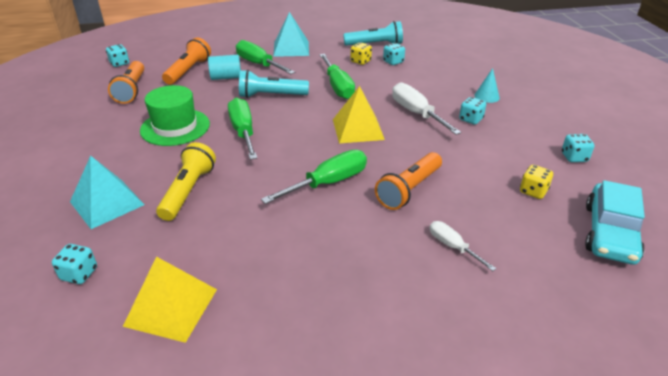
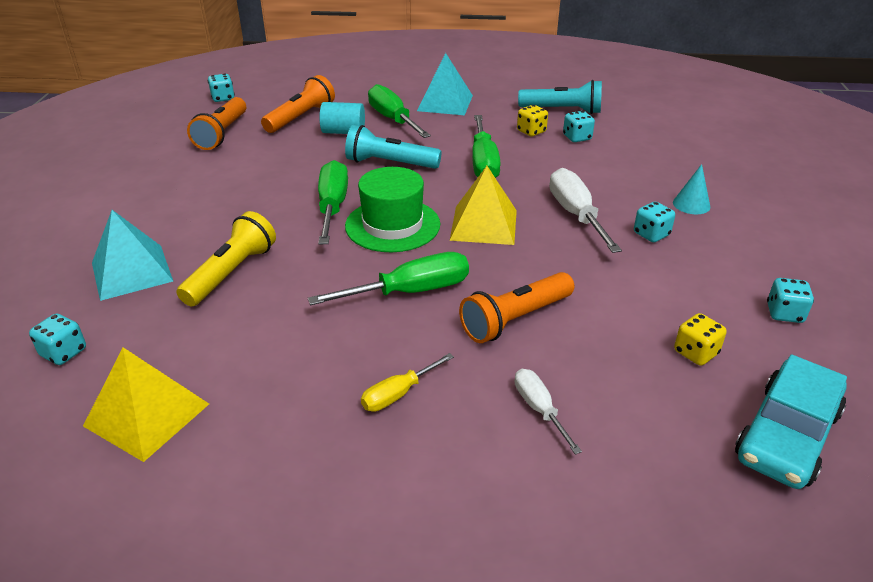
camera: 15 degrees right, 0 degrees up
green hat [140,85,210,146] -> green hat moved to [345,167,440,252]
none -> yellow screwdriver [361,353,454,412]

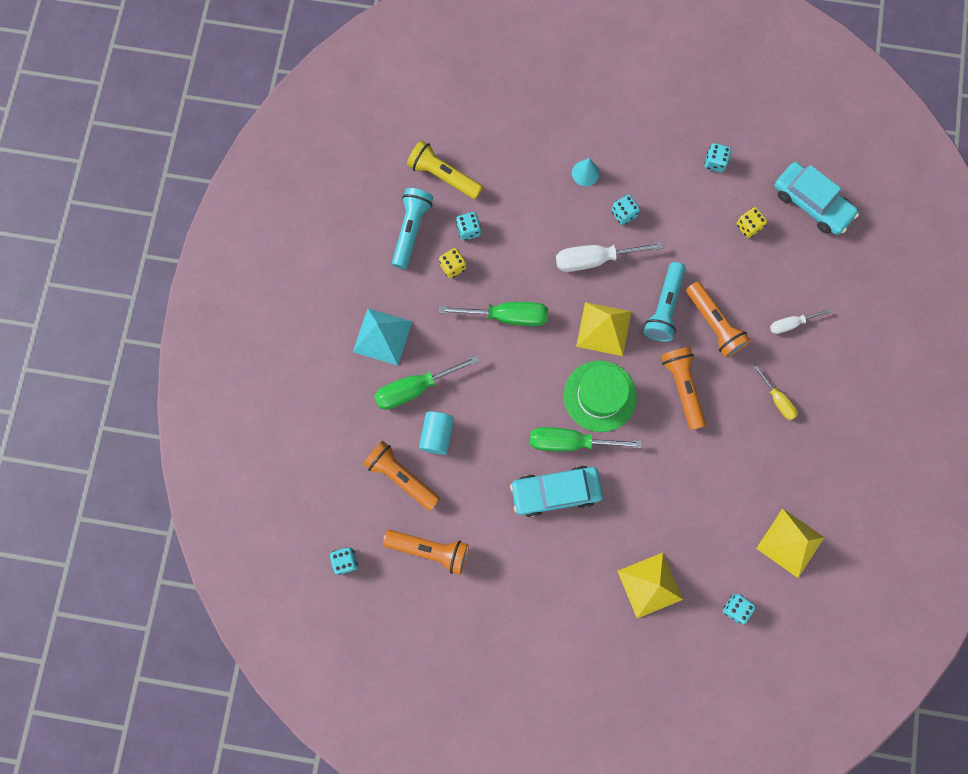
camera: 85 degrees left, 40 degrees up
turquoise pyramid [92,210,173,301] -> yellow pyramid [618,553,683,618]
yellow flashlight [176,211,276,306] -> yellow flashlight moved to [407,140,483,199]
green screwdriver [308,252,469,305] -> orange flashlight [661,347,706,430]
turquoise flashlight [345,125,442,169] -> turquoise flashlight moved to [644,262,685,342]
none -> turquoise car [510,466,603,517]

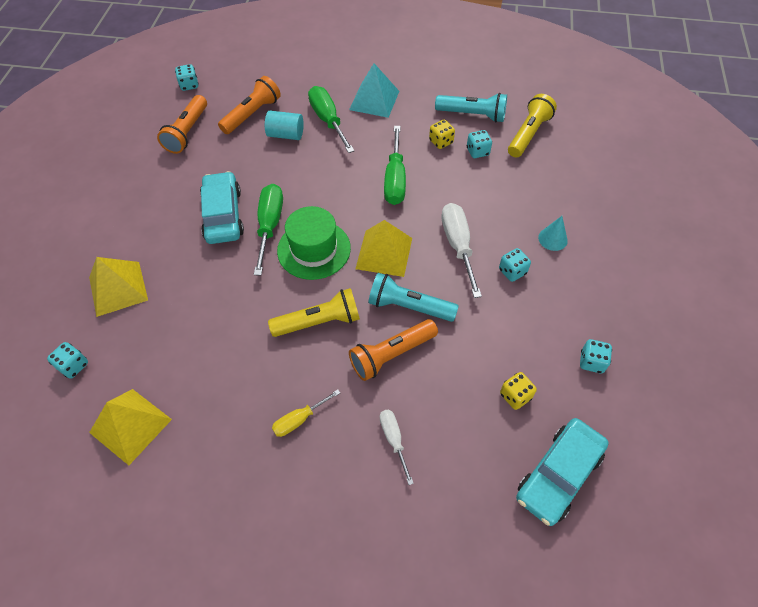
camera: 90 degrees right, 20 degrees down
orange flashlight [661,347,706,430] -> yellow flashlight [268,288,360,337]

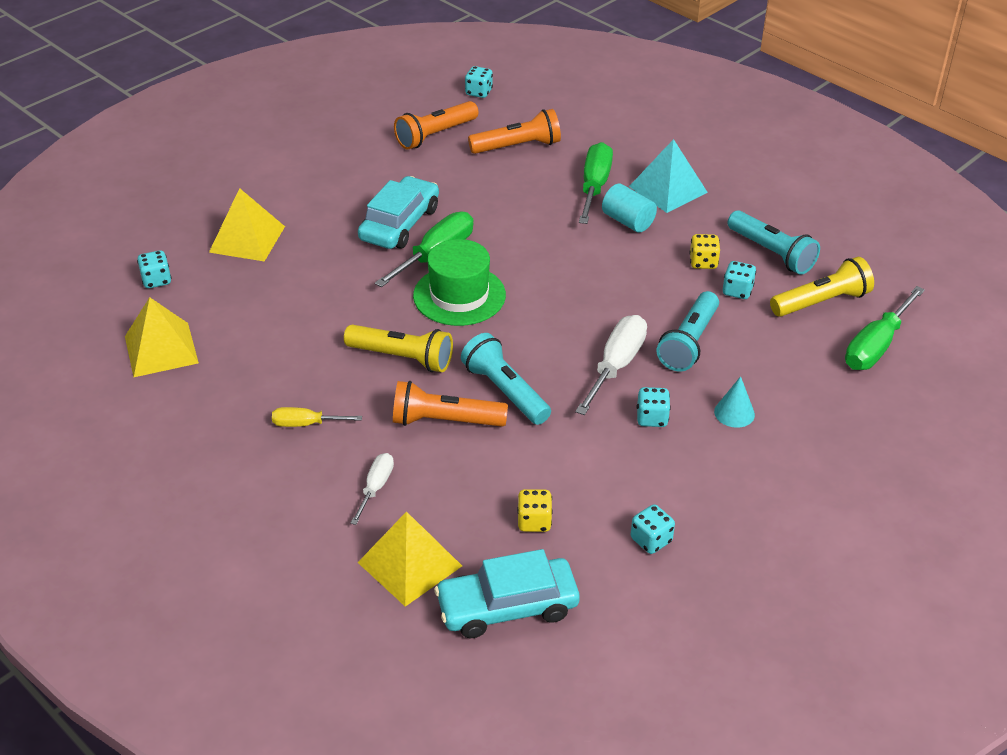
camera: 35 degrees right, 15 degrees down
turquoise cylinder [265,111,304,140] -> turquoise cylinder moved to [602,184,657,232]
yellow pyramid [355,220,412,277] -> yellow pyramid moved to [358,511,462,607]
green screwdriver [384,126,406,205] -> green screwdriver moved to [845,286,925,370]
none -> turquoise flashlight [657,291,719,371]

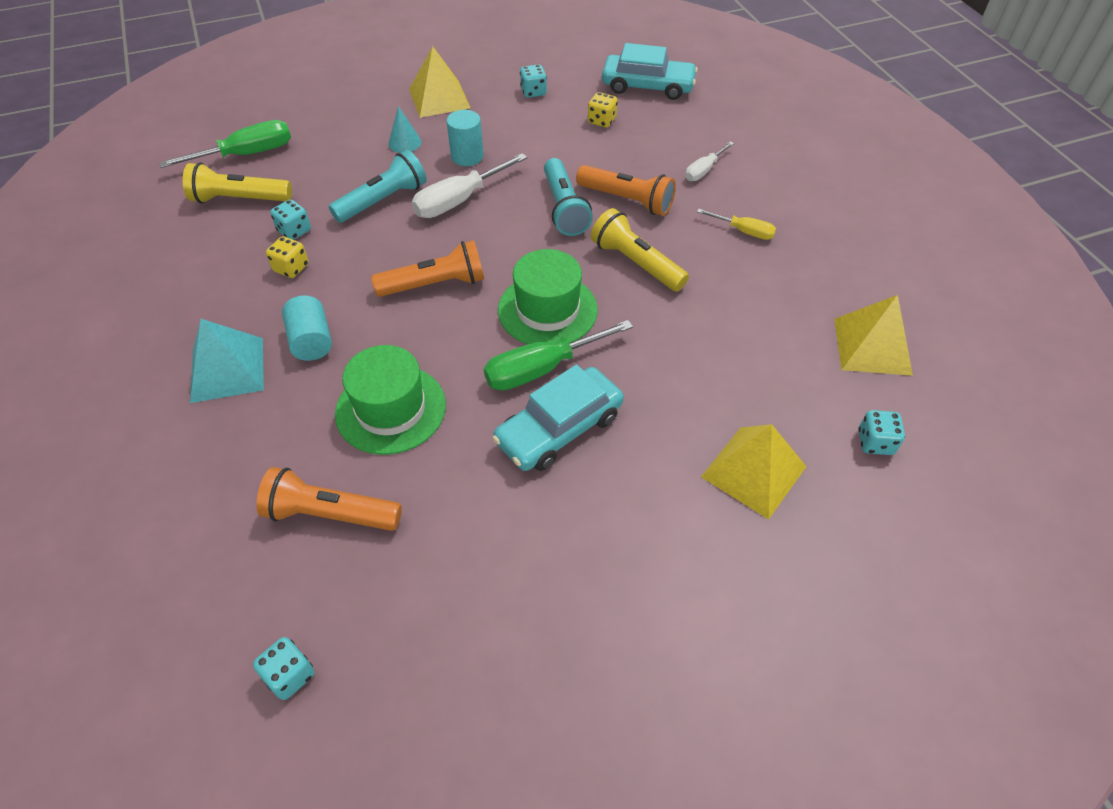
camera: 155 degrees left, 10 degrees up
yellow pyramid [358,511,462,607] -> yellow pyramid moved to [409,46,471,118]
orange flashlight [394,101,479,150] -> orange flashlight moved to [371,240,484,297]
green screwdriver [579,142,613,224] -> none
turquoise dice [637,387,671,427] -> turquoise cylinder [447,110,484,166]
turquoise flashlight [728,210,820,275] -> none
none -> green hat [335,345,446,455]

